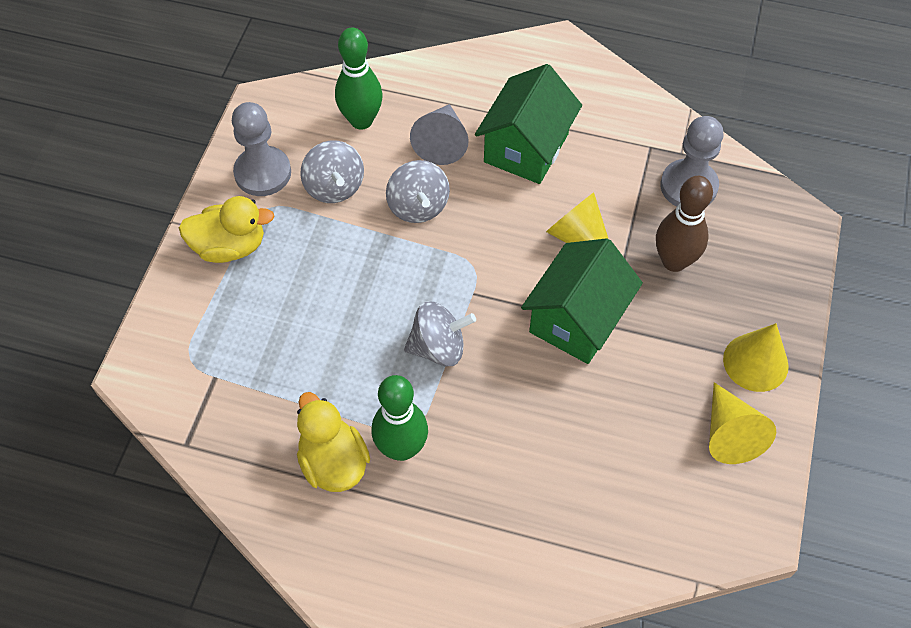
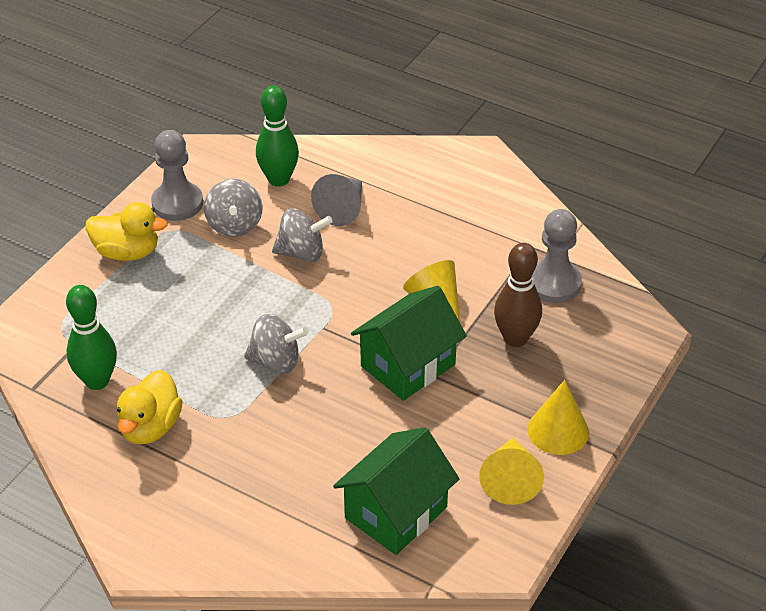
camera: 15 degrees right, 15 degrees down
yellow duck [297,392,370,492] -> yellow duck turned 150 degrees counterclockwise [117,370,183,444]
green bowling pin [372,375,428,461] -> green bowling pin moved to [66,285,117,390]
grey spinning top [386,160,450,223] -> grey spinning top turned 90 degrees counterclockwise [272,208,333,262]
green house [475,64,582,184] -> green house moved to [333,427,459,555]

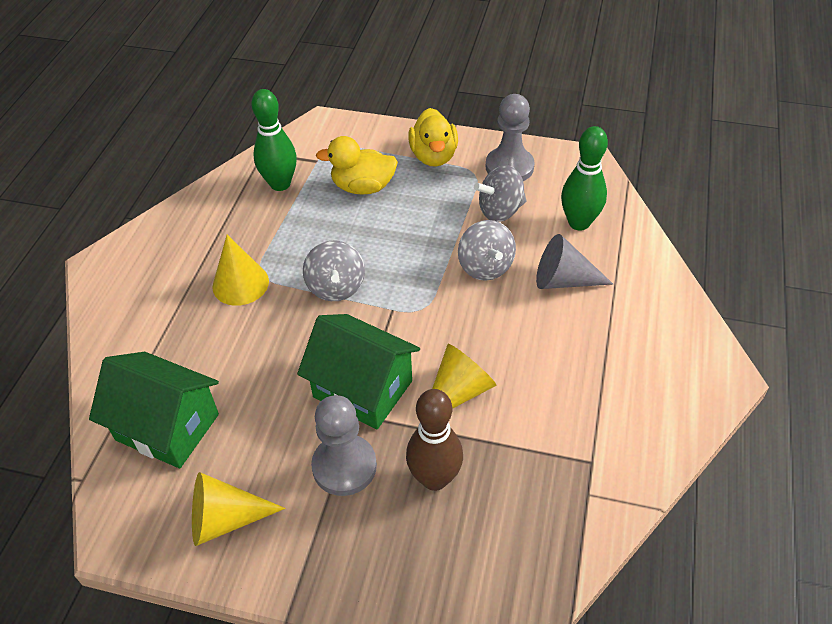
camera: 75 degrees right, 5 degrees up
yellow duck [117,370,183,444] -> yellow duck moved to [316,136,398,195]
yellow cone [527,380,589,455] -> yellow cone moved to [212,235,269,306]
grey pawn [533,209,582,303] -> grey pawn moved to [311,395,377,496]

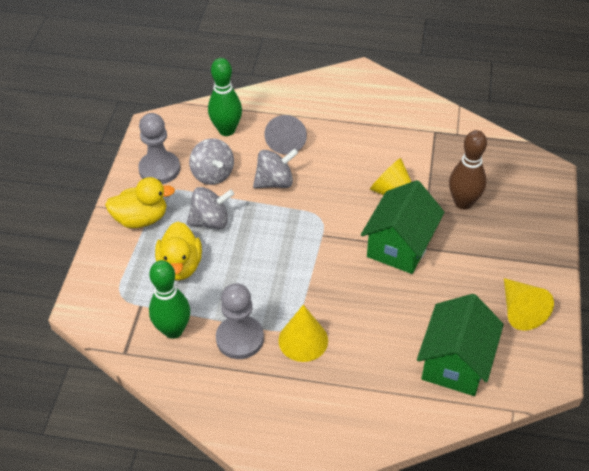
camera: 95 degrees left, 0 degrees up
grey spinning top [303,241,365,301] -> grey spinning top moved to [187,187,234,229]
grey pawn [311,395,377,496] -> grey pawn moved to [216,283,264,359]

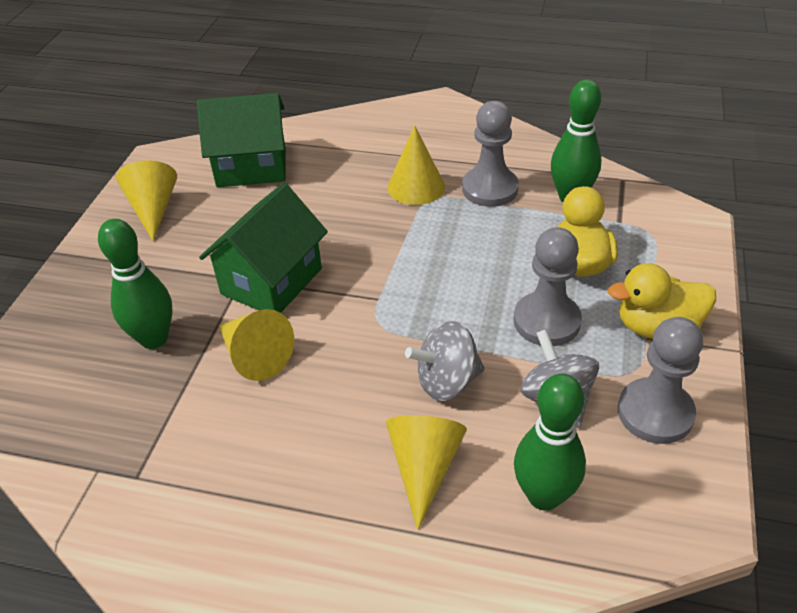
camera: 175 degrees left, 5 degrees down
grey spinning top [187,187,234,229] -> grey pawn [514,227,582,346]
grey cone [264,115,307,154] -> yellow cone [386,415,467,530]
green house [417,294,504,396] -> green house turned 60 degrees clockwise [197,93,286,187]
brown bowling pin [449,130,487,210] -> green bowling pin [98,219,172,349]

